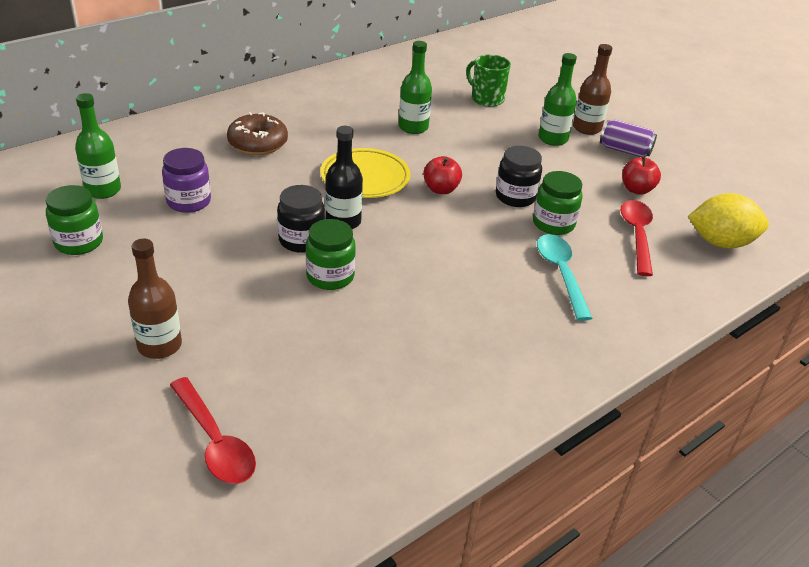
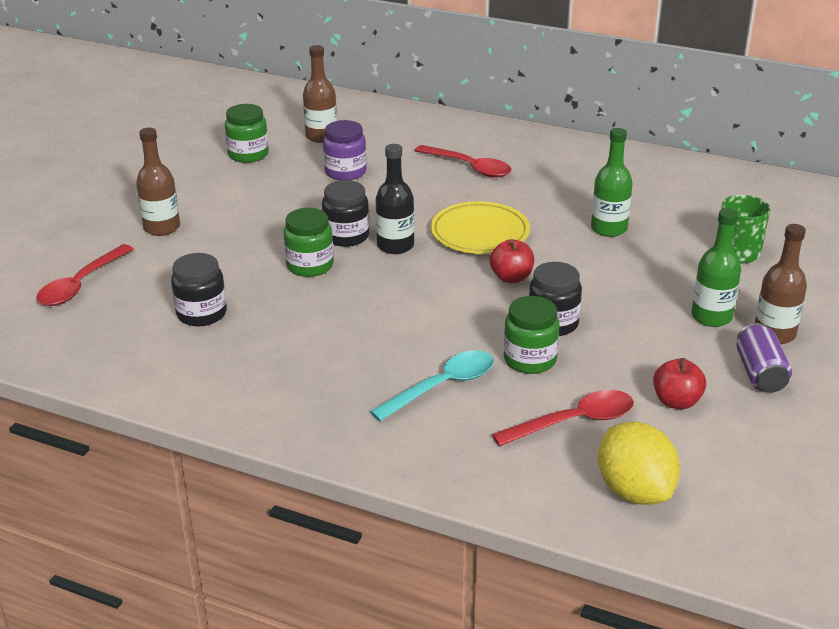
camera: 65 degrees right, 5 degrees down
green bottle [75,93,121,199] -> brown bottle [303,45,337,143]
brown donut [227,112,288,155] -> red spoon [415,145,512,178]
none -> black jar [171,253,227,326]

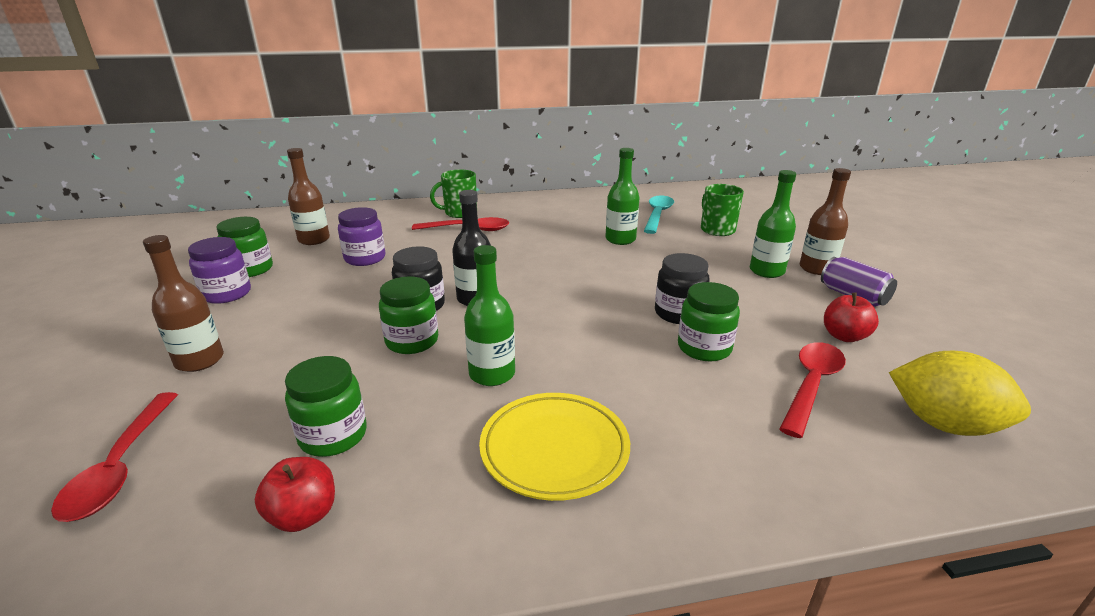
camera: 35 degrees left, 5 degrees down
black jar [171,253,227,326] -> green jar [285,356,367,457]
turquoise spoon [370,350,494,421] -> turquoise spoon moved to [644,195,674,234]
yellow plate [431,201,530,254] -> yellow plate moved to [479,393,630,501]
red apple [490,239,534,283] -> red apple moved to [255,457,335,532]
none -> purple jar [188,237,251,304]
none -> green mug [430,170,477,218]
none -> green bottle [464,245,515,386]

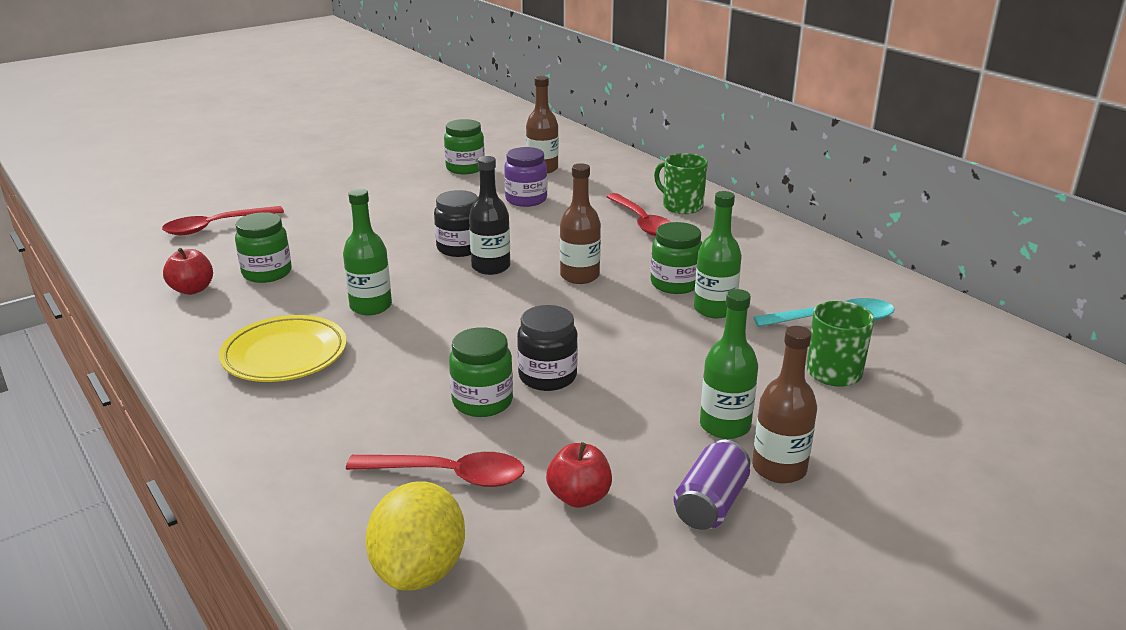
camera: 65 degrees right, 0 degrees up
brown bottle [143,235,224,372] -> brown bottle moved to [560,163,601,284]
purple jar [188,237,251,304] -> none
green jar [379,276,438,354] -> green jar moved to [651,222,702,294]

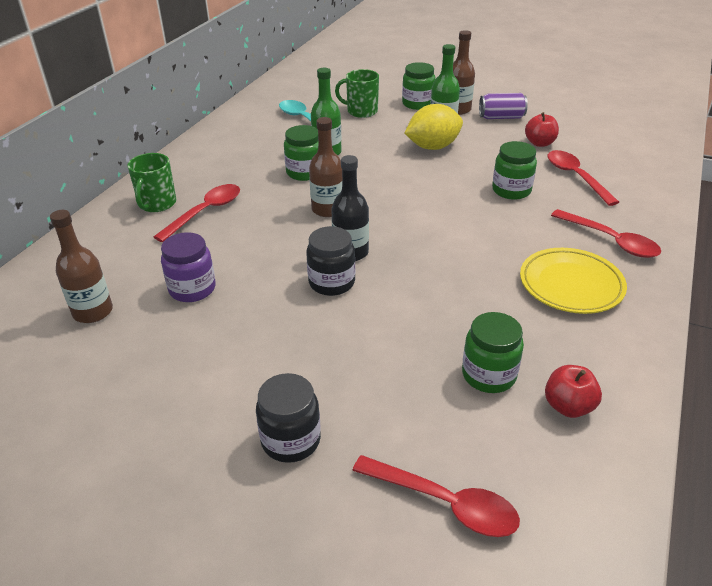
camera: 120 degrees left, 10 degrees up
green bottle [343,189,392,315] -> none
yellow lemon [365,481,465,590] -> yellow lemon moved to [405,104,463,150]
green jar [444,119,485,174] -> green jar moved to [402,62,436,110]
black jar [517,305,578,391] -> black jar moved to [256,373,321,463]
none -> red spoon [551,209,661,258]

